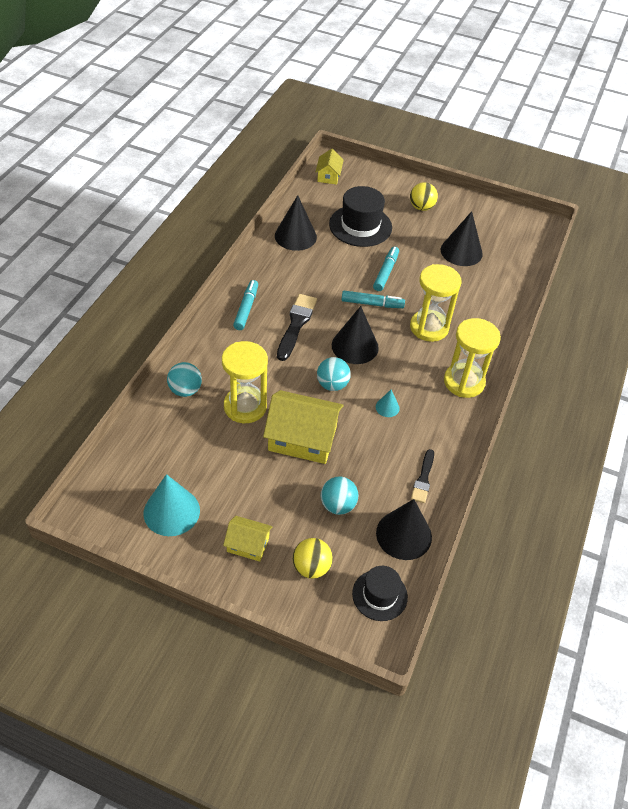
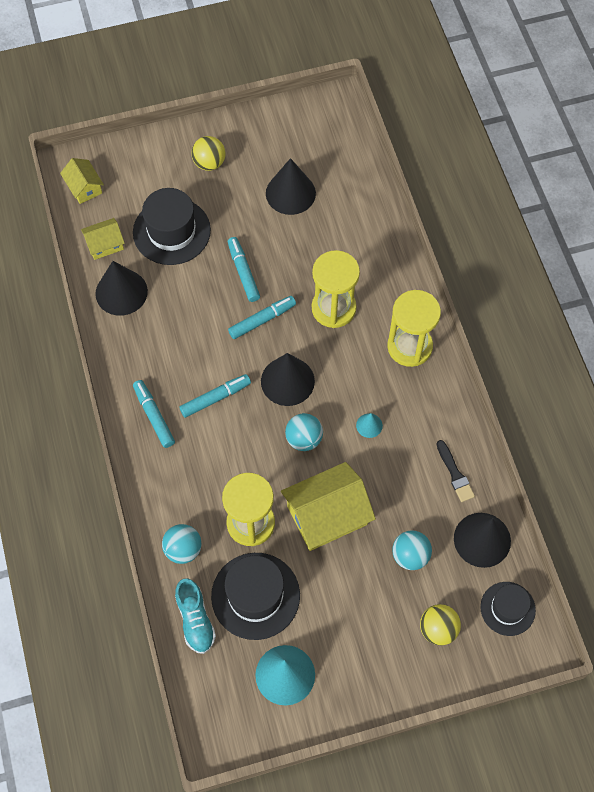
camera: 35 degrees left, 15 degrees up
yellow house [223,516,273,562] -> yellow house moved to [81,218,125,260]
black brush [277,294,317,361] -> turquoise marker [179,374,251,418]
none -> turquoise shoe [175,578,216,654]
none -> black hat [211,553,300,640]

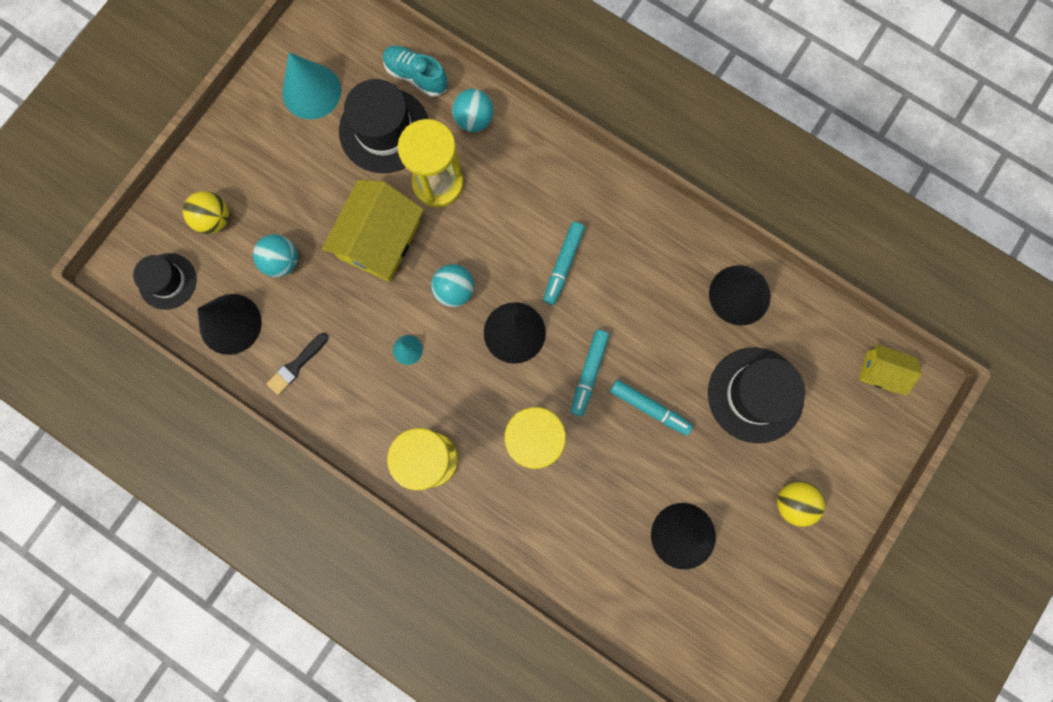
camera: 140 degrees right, 15 degrees up
yellow house [81,218,125,260] -> none
turquoise marker [133,380,175,448] -> none
black brush [437,440,475,502] -> black brush turned 75 degrees counterclockwise [266,333,329,395]

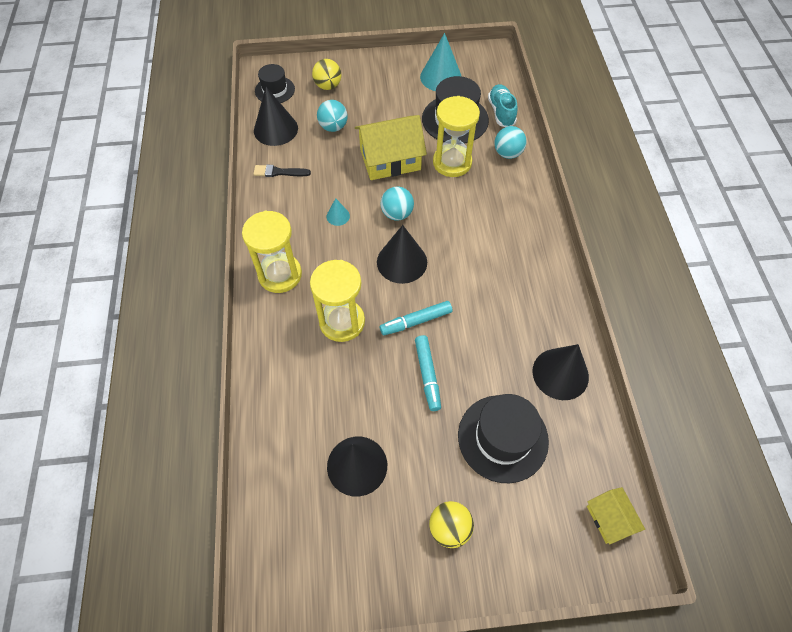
camera: 50 degrees right, 20 degrees down
turquoise marker [543,222,585,305] -> none

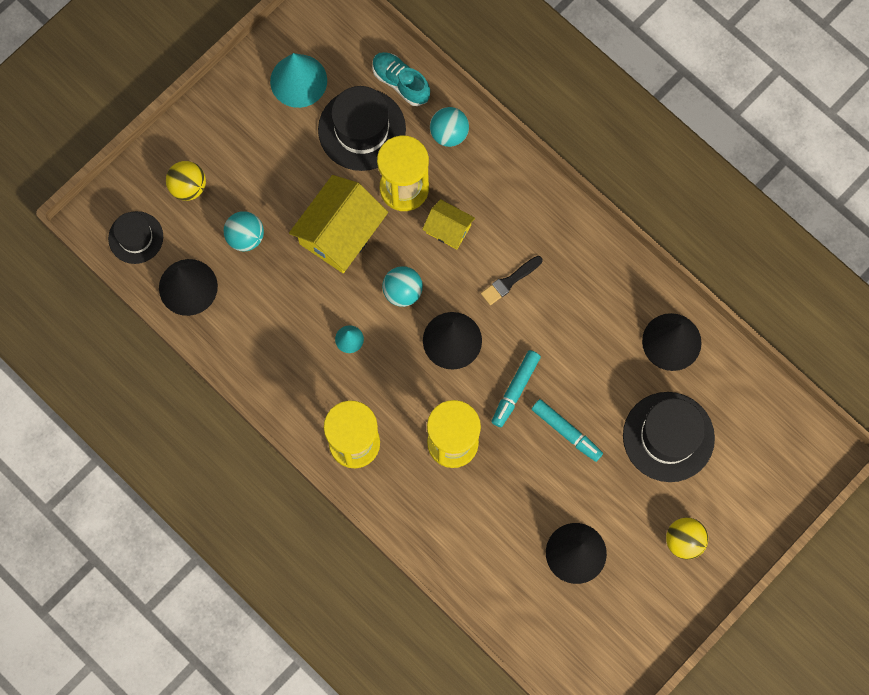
camera: 40 degrees left, 15 degrees up
black brush [253,165,311,177] -> black brush moved to [481,256,543,305]
yellow house [587,487,645,544] -> yellow house moved to [422,199,475,250]

